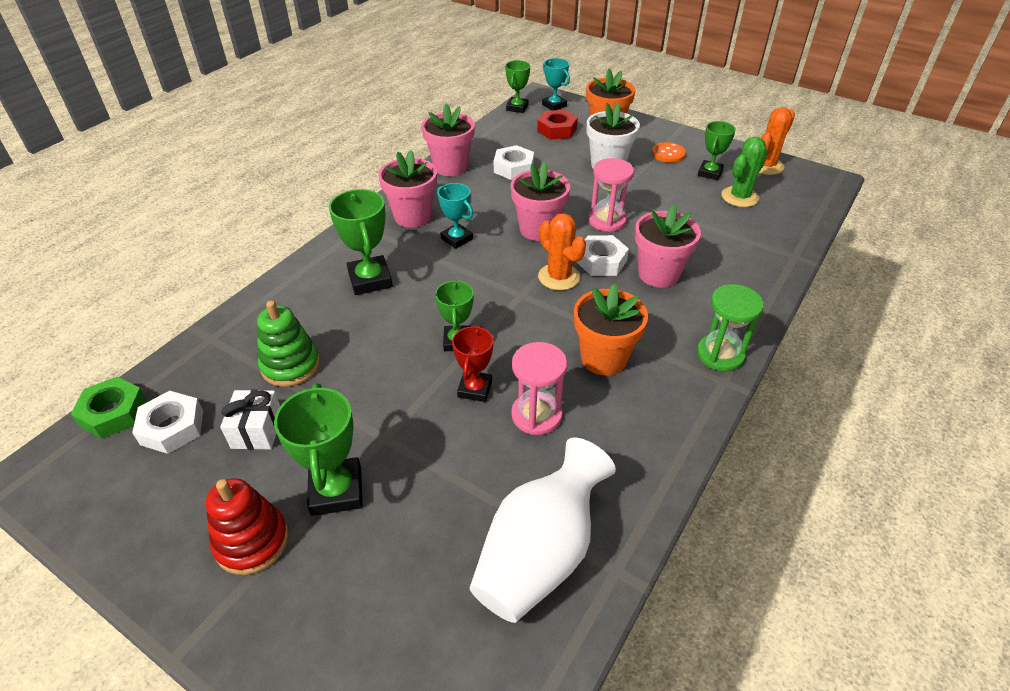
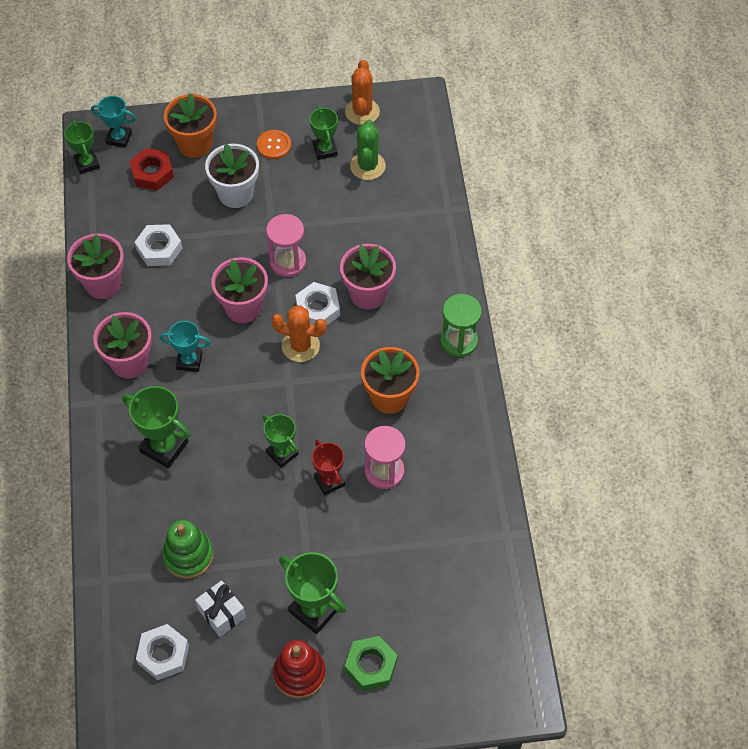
camera: 40 degrees left, 15 degrees up
green nut [71,376,147,439] -> green nut moved to [345,636,398,691]
white vase [470,438,616,623] -> none

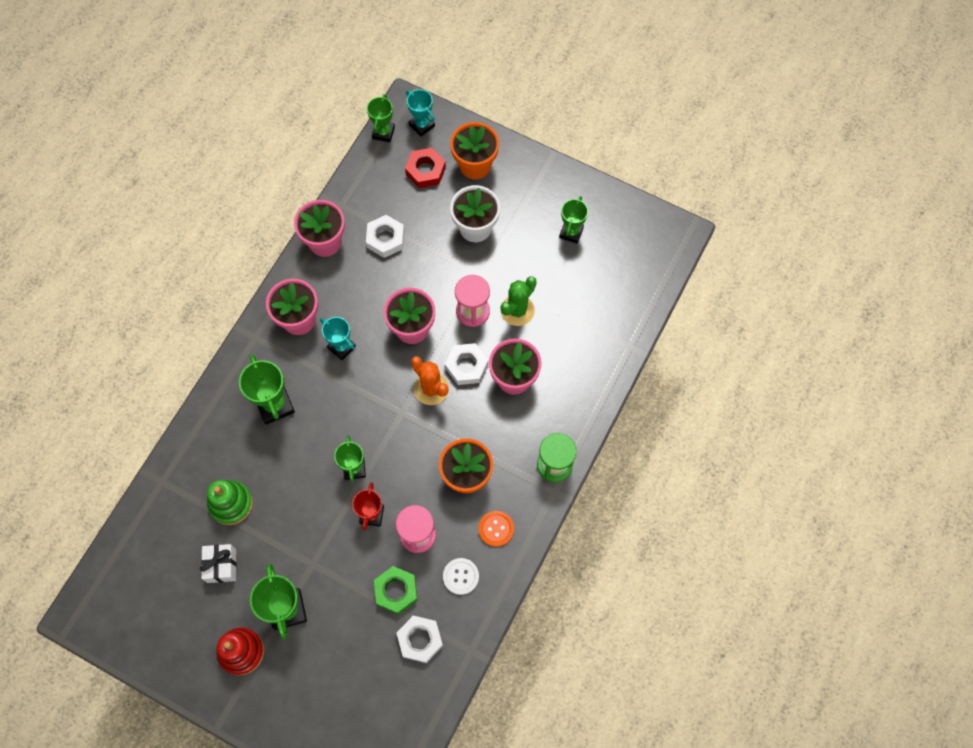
camera: 35 degrees right, 10 degrees up
white nut [136,624,189,680] -> white nut moved to [396,615,443,663]
orange button [257,130,291,159] -> orange button moved to [479,511,514,547]
orange cactus [345,60,380,125] -> none
green nut [345,636,398,691] -> green nut moved to [374,566,417,615]
green cactus [350,120,386,180] -> green cactus moved to [500,276,537,326]
none -> white button [443,558,479,595]

